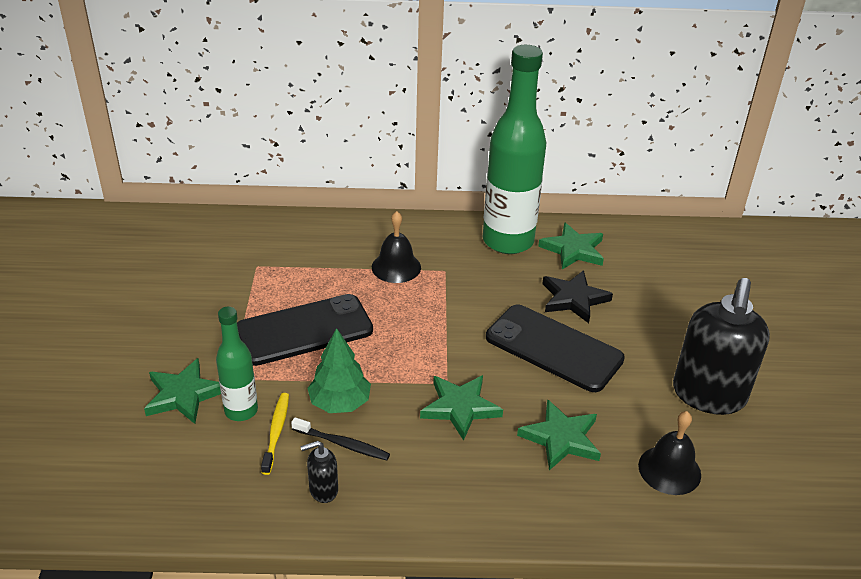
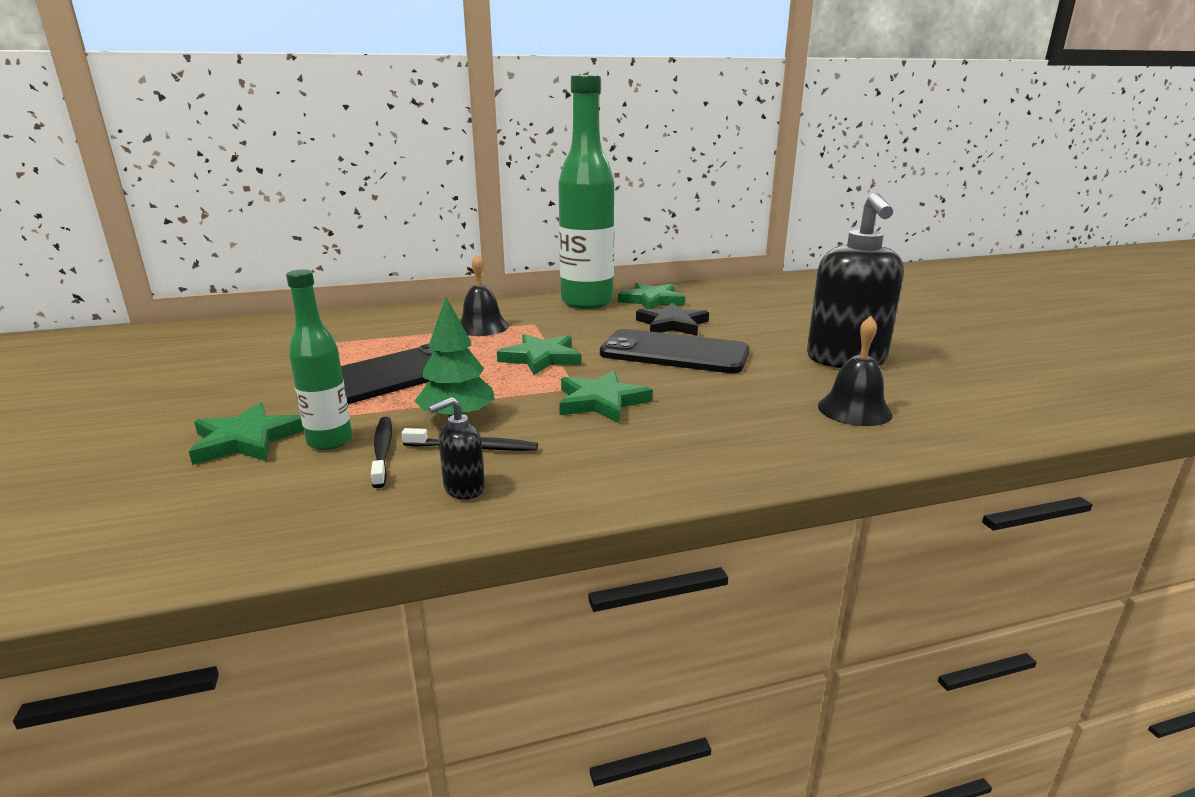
camera: 15 degrees left, 15 degrees down
yellow toothbrush [261,393,289,475] -> black toothbrush [371,416,392,488]
green star [517,399,601,470] -> green star moved to [497,334,581,375]

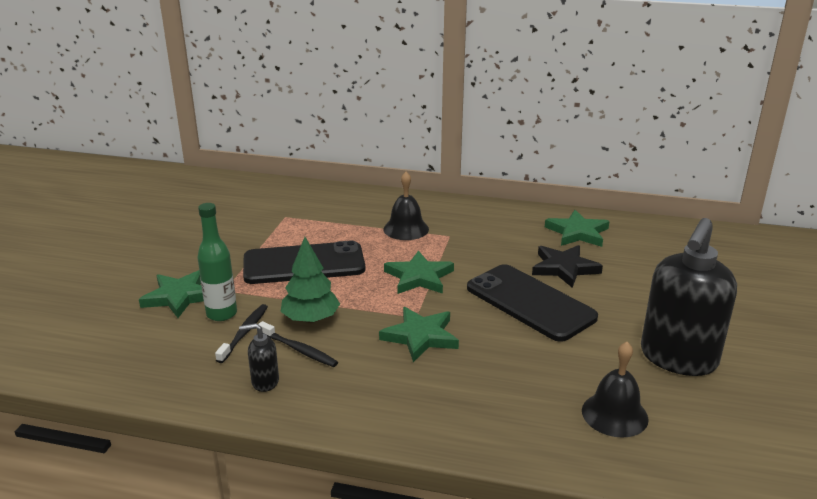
camera: 30 degrees right, 5 degrees up
green bottle [558,75,614,309] -> none

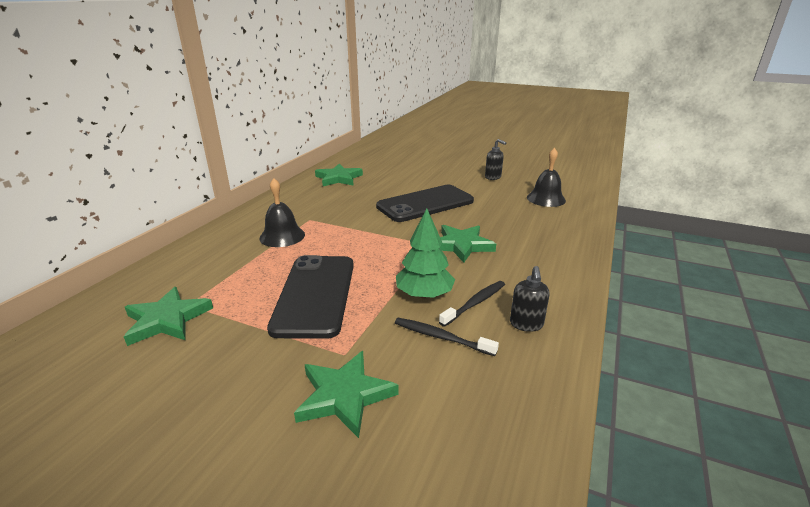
camera: 80 degrees left, 0 degrees up
green bottle [197,203,237,321] -> none
green star [384,250,454,294] -> green star moved to [124,287,213,346]
black star [532,245,603,288] -> none
black soap dispenser [641,218,737,376] -> black soap dispenser [485,139,507,180], size x0.43

